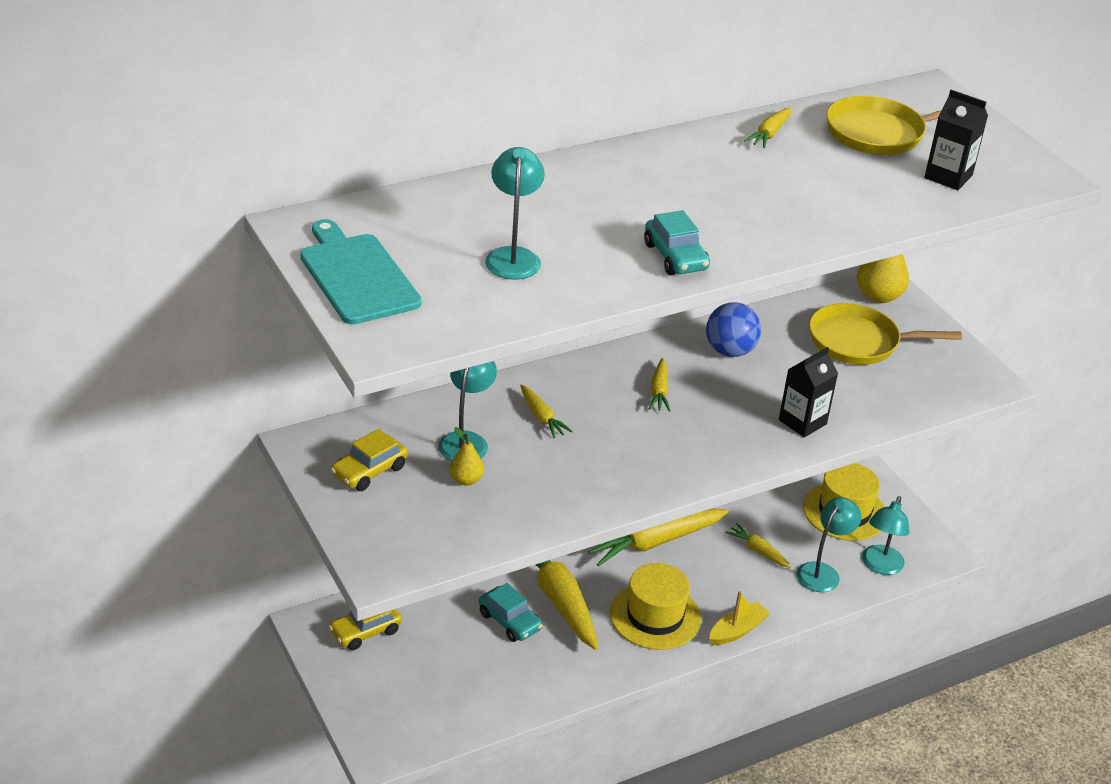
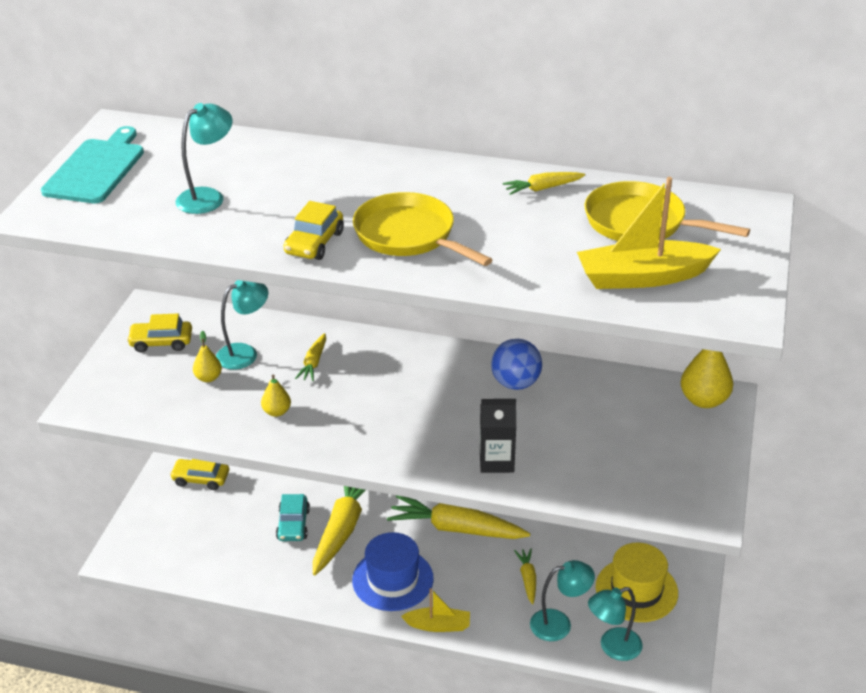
camera: 45 degrees right, 0 degrees up
yellow hat [610,563,701,650] -> blue hat [352,532,434,611]
turquoise car [644,210,710,275] -> yellow car [284,201,344,260]
yellow carrot [649,358,670,412] -> none
yellow pan [809,303,962,365] -> yellow pan moved to [353,192,493,266]
black carton [924,90,988,190] -> yellow boat [577,177,721,289]
none -> yellow pear [261,374,291,417]

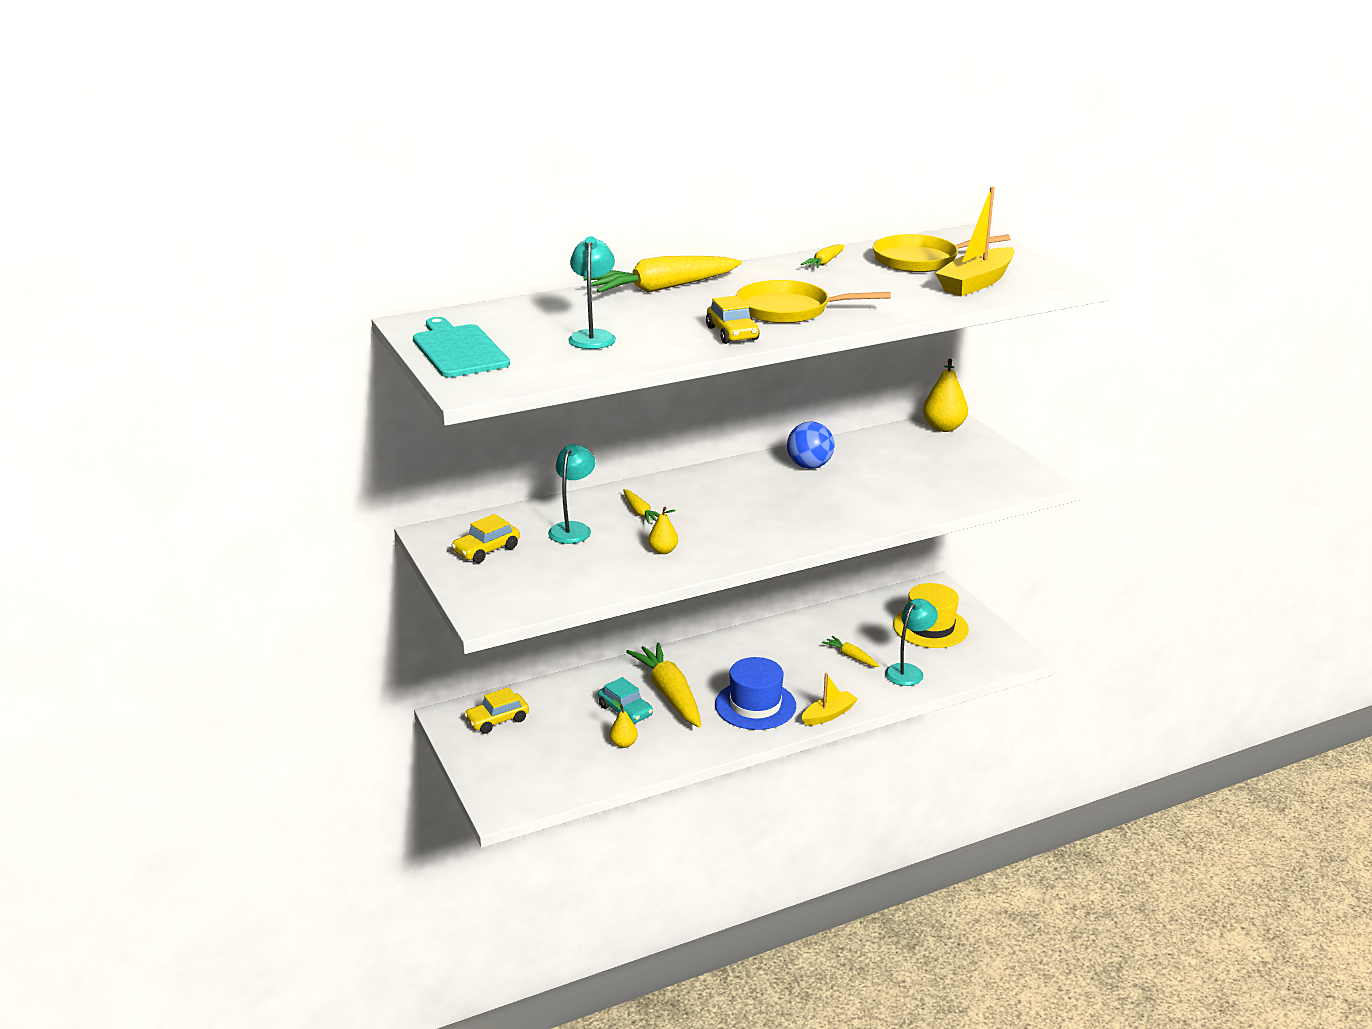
camera: 40 degrees left, 10 degrees down
yellow pear [193,331,222,382] -> yellow pear moved to [610,699,638,748]
yellow carrot [387,495,530,539] -> yellow carrot moved to [583,256,742,293]
black carton [480,399,516,473] -> none
turquoise lamp [588,587,643,661] -> none

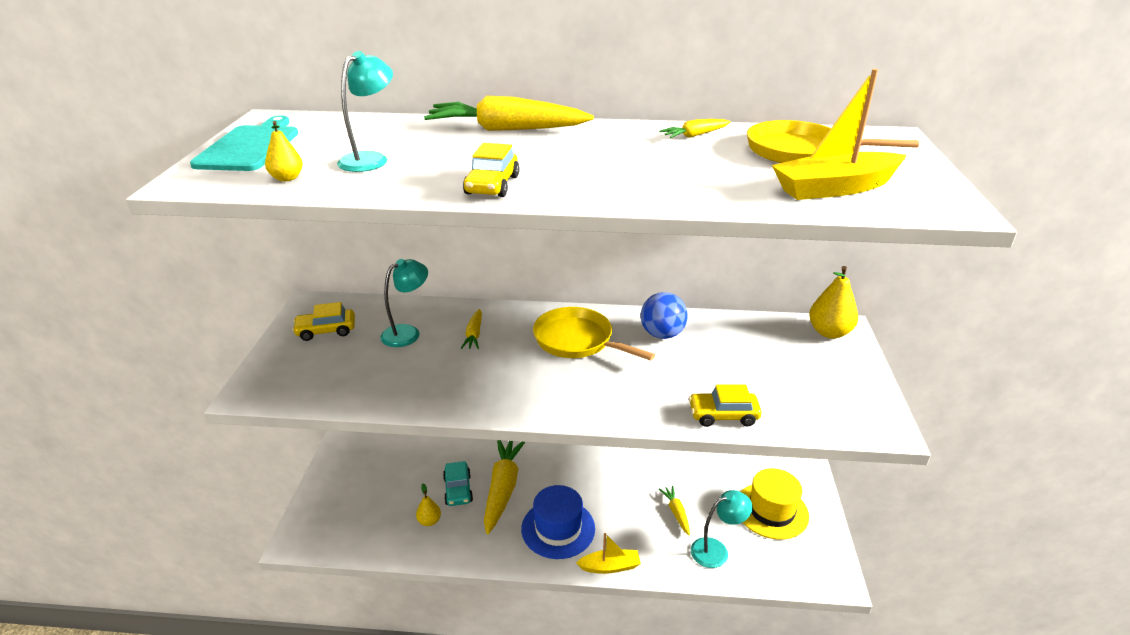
camera: 30 degrees right, 5 degrees up
yellow car [464,687,529,734] -> yellow car moved to [689,384,762,427]
yellow pear [648,507,678,554] -> yellow pear moved to [265,121,303,181]
yellow pan [736,280,891,323] -> yellow pan moved to [533,307,655,361]

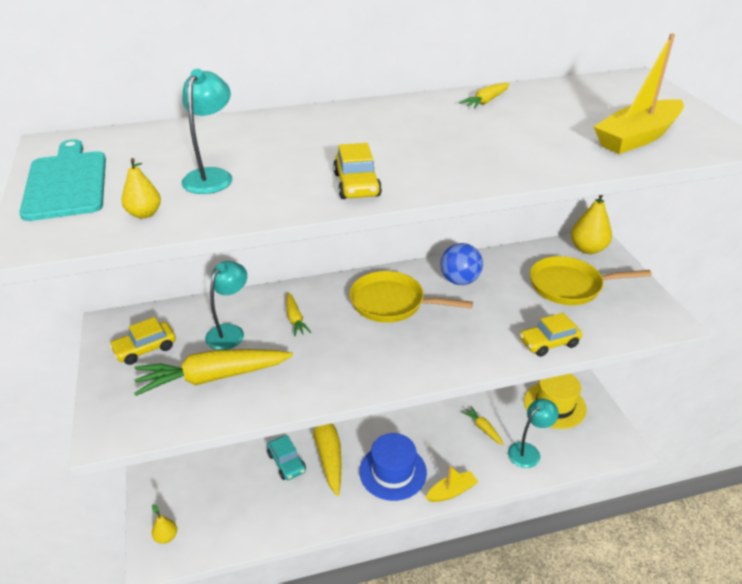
camera: 20 degrees left, 5 degrees up
yellow pear [416,484,441,526] -> yellow pear moved to [152,504,177,544]
yellow carrot [424,96,594,131] -> yellow carrot moved to [134,349,293,396]
yellow pan [747,120,919,163] -> yellow pan moved to [530,256,652,305]

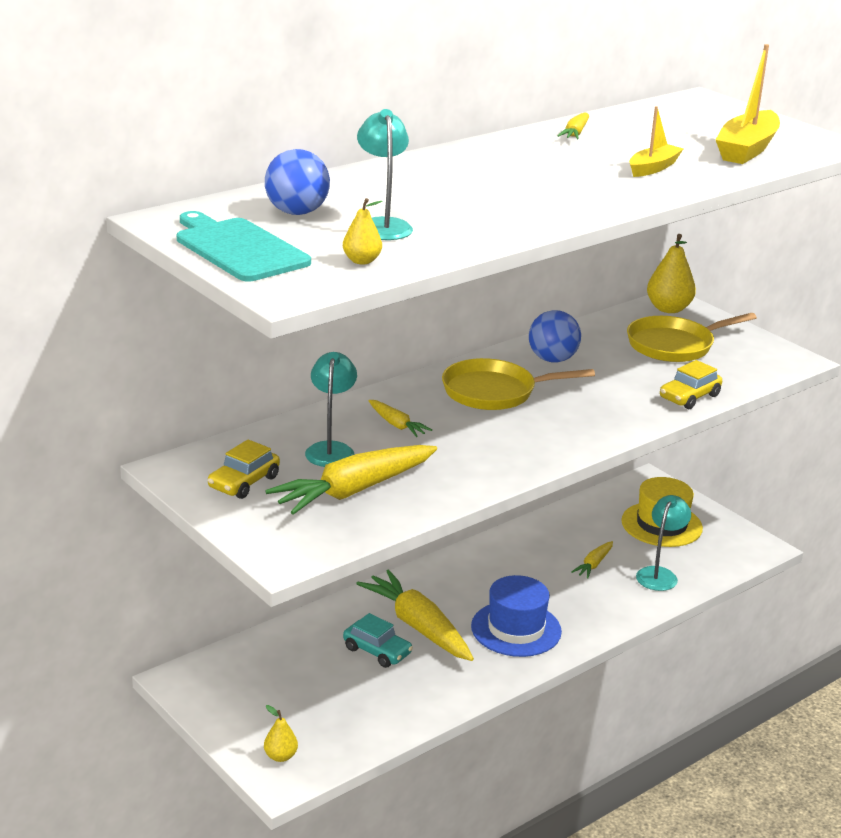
camera: 25 degrees left, 10 degrees down
yellow car [333,143,382,199] -> none
yellow boat [426,465,478,502] -> yellow boat moved to [629,106,683,177]
yellow carrot [461,406,504,445] -> yellow carrot turned 90 degrees counterclockwise [571,541,613,579]
none -> blue ball [265,149,330,215]

